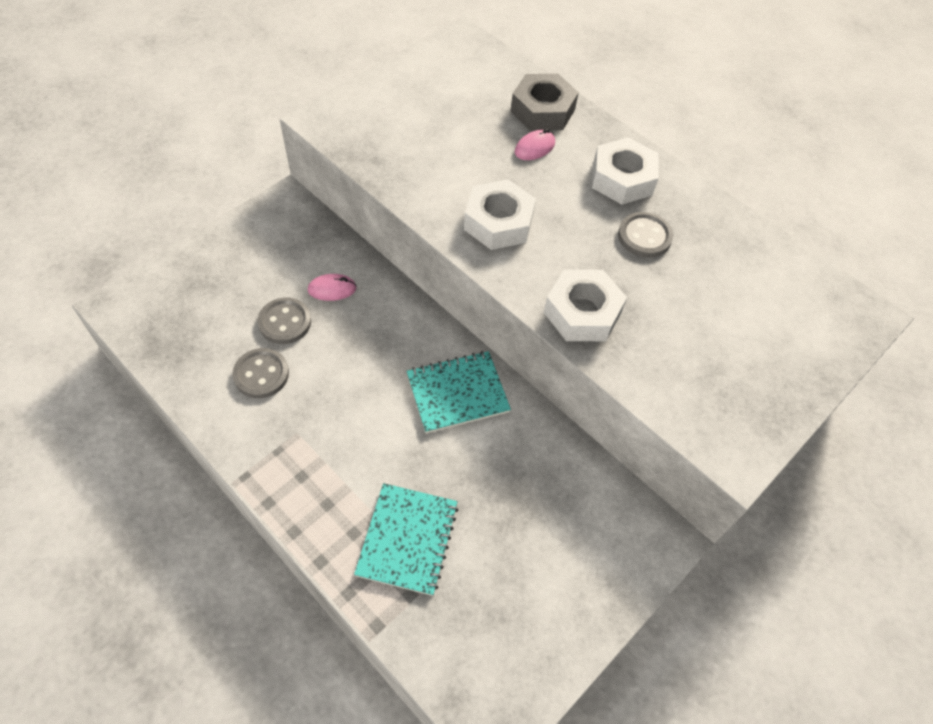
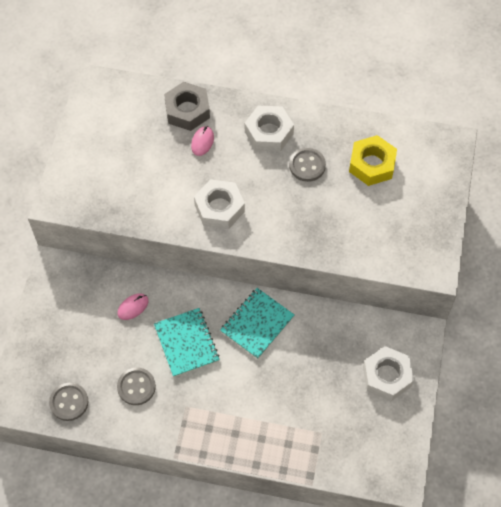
camera: 30 degrees left, 5 degrees up
grey button [257,297,311,344] -> grey button moved to [49,383,88,421]
turquoise notebook [354,483,458,596] -> turquoise notebook moved to [154,308,220,377]
white nut [544,269,627,341] -> white nut moved to [363,346,414,401]
none -> yellow nut [349,135,397,186]

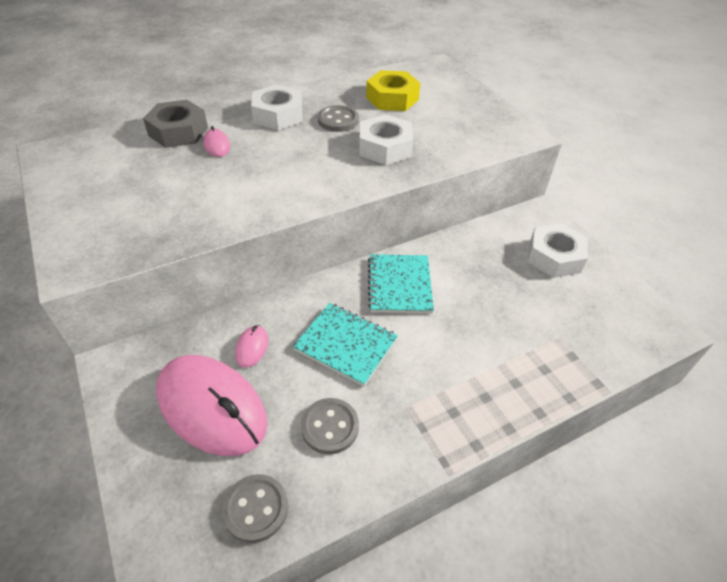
camera: 40 degrees left, 15 degrees down
white nut [194,179,245,229] -> white nut moved to [359,114,413,165]
none -> pink mouse [156,355,267,456]

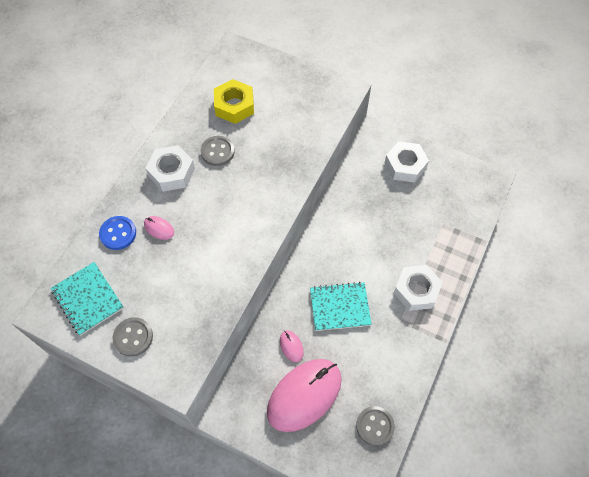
camera: 35 degrees left, 15 degrees up
grey nut [143,100,208,148] -> blue button [99,216,136,250]
pink mouse [156,355,267,456] -> pink mouse turned 45 degrees counterclockwise [267,359,342,432]
grey button [301,398,359,454] -> grey button moved to [113,317,153,357]
white nut [359,114,413,165] -> white nut moved to [394,265,443,311]
turquoise notebook [368,254,434,313] -> turquoise notebook moved to [51,262,124,336]

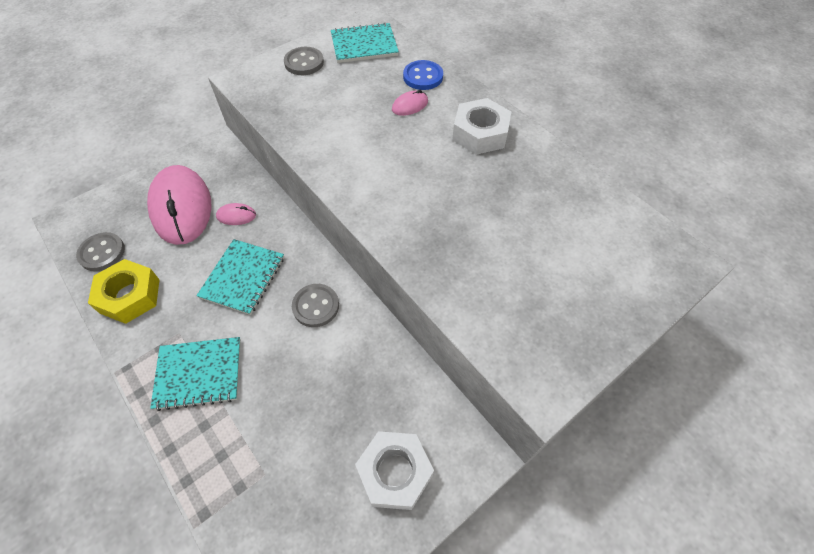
camera: 115 degrees right, 5 degrees down
grey button [201,136,235,166] -> grey button moved to [292,284,339,327]
yellow nut [214,79,254,124] -> yellow nut moved to [88,259,160,324]
white nut [394,265,443,311] -> turquoise notebook [150,337,241,411]

